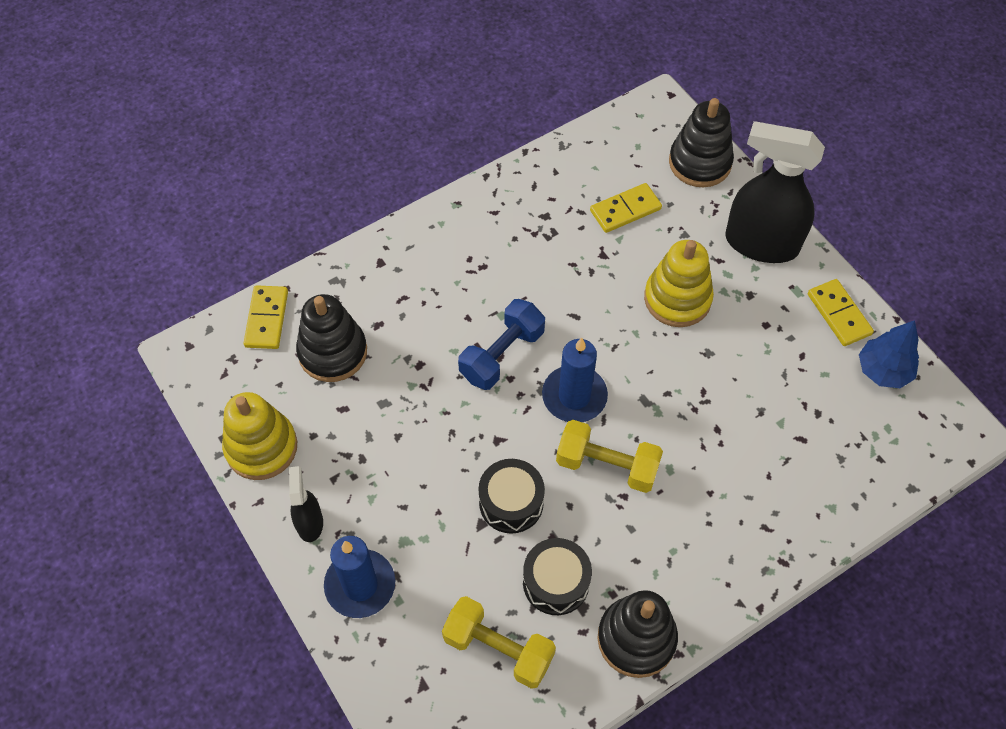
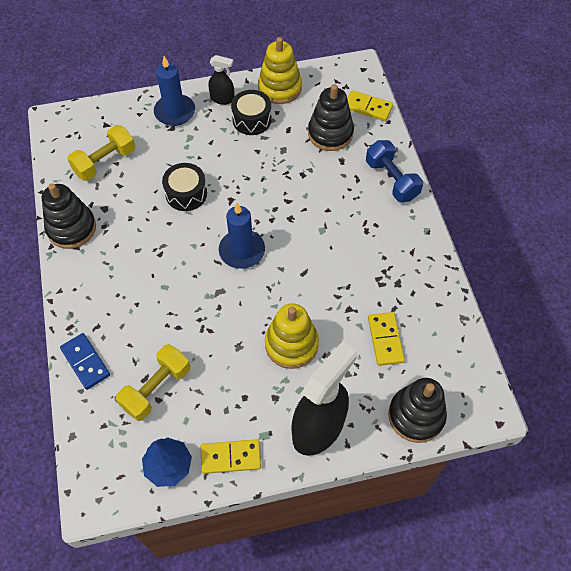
camera: 110 degrees right, 0 degrees up
blue dumbbell [458,299,545,390] -> blue dumbbell moved to [366,140,423,202]
black drum [523,538,592,615] -> black drum moved to [231,90,272,135]
yellow dumbbell [556,420,663,493] -> yellow dumbbell moved to [116,344,190,421]
none -> blue domino [60,333,110,390]

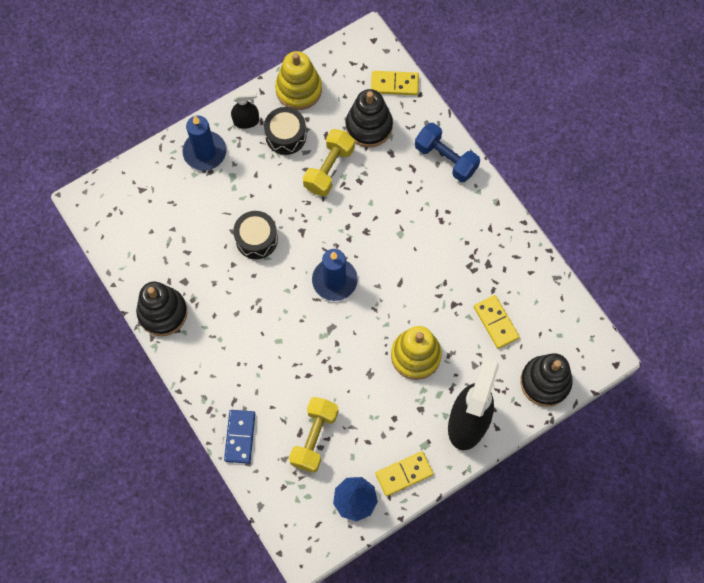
camera: 20 degrees left, 10 degrees up
blue domino [60,333,110,390] -> blue domino turned 60 degrees clockwise [224,410,255,464]
yellow dumbbell [67,125,135,181] -> yellow dumbbell moved to [303,129,355,196]

